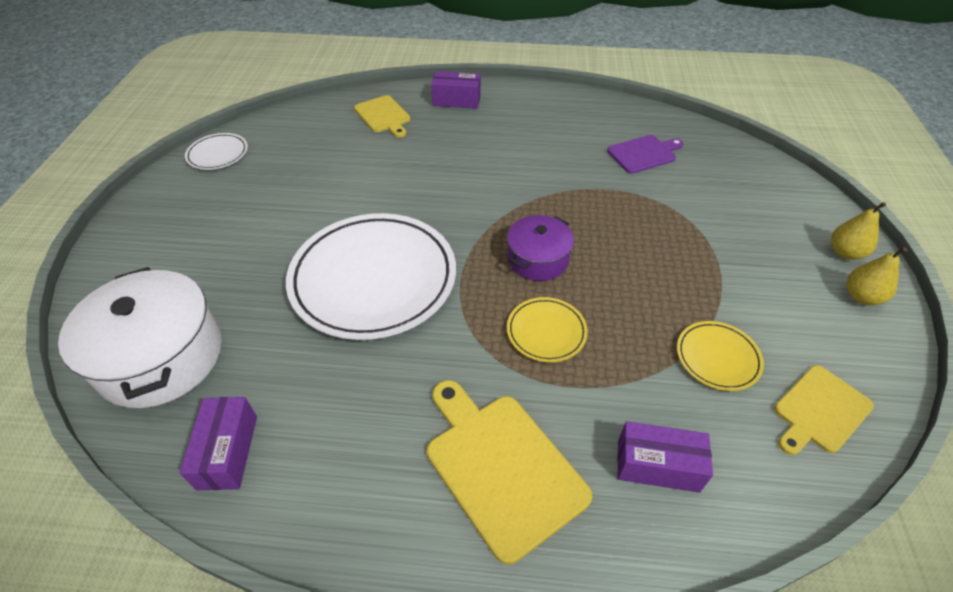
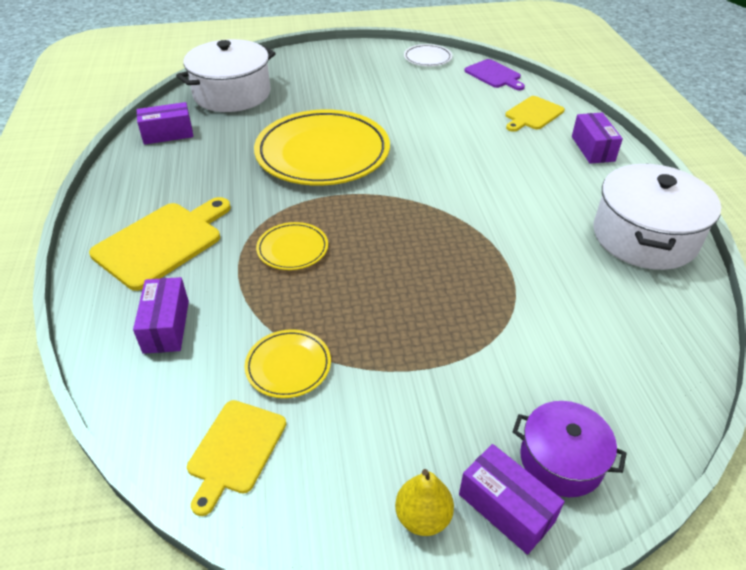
camera: 75 degrees right, 5 degrees down
white plate [286,213,456,340] -> yellow plate [254,109,390,186]
purple pot [507,215,574,281] -> purple pot moved to [513,401,627,497]
purple cutting board [607,135,684,174] -> purple cutting board moved to [464,59,525,90]
yellow cutting board [774,365,874,455] -> yellow cutting board turned 105 degrees counterclockwise [187,400,286,516]
yellow pear [831,202,886,260] -> purple box [459,444,565,555]
none -> white pot [594,163,721,270]

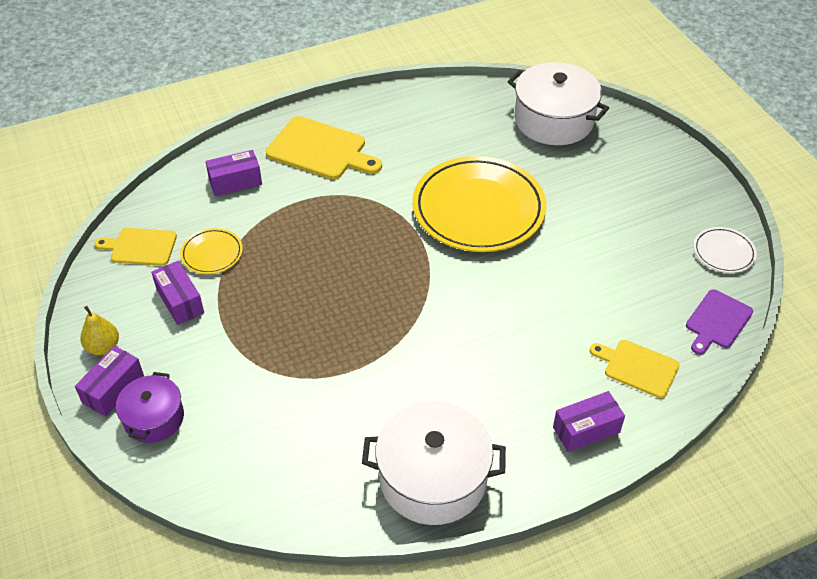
camera: 75 degrees right, 5 degrees up
purple box [137,102,193,145] -> purple box moved to [151,261,204,325]
yellow plate [256,222,328,270] -> none

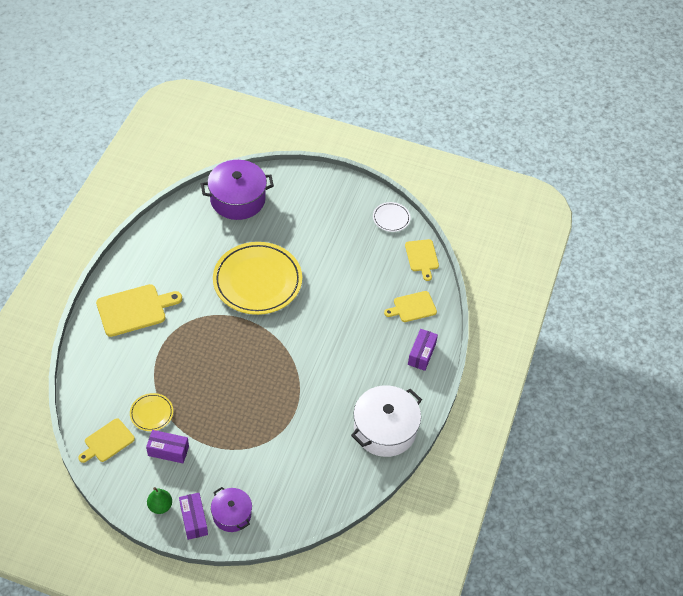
camera: 50 degrees left, 5 degrees up
yellow pear [80,306,119,355] -> green pear [147,487,172,514]
purple box [205,150,262,196] -> none
white pot [508,62,609,145] -> purple pot [201,160,274,220]
purple cutting board [686,289,753,355] -> yellow cutting board [405,239,439,281]

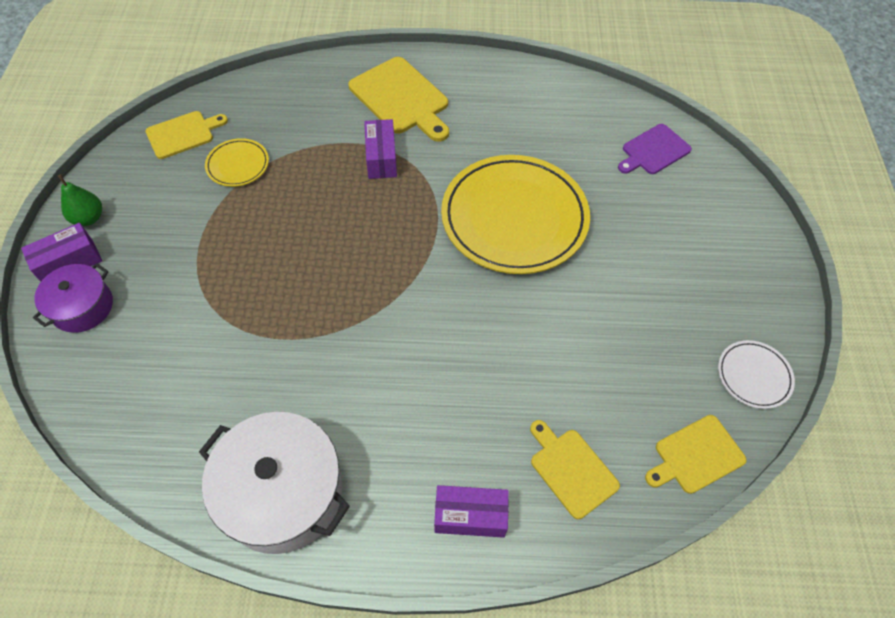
camera: 75 degrees right, 5 degrees up
yellow cutting board [78,418,135,463] -> yellow cutting board turned 120 degrees clockwise [146,111,228,159]
purple box [146,430,189,463] -> purple box moved to [364,119,397,179]
purple pot [201,160,274,220] -> purple cutting board [618,124,692,174]

